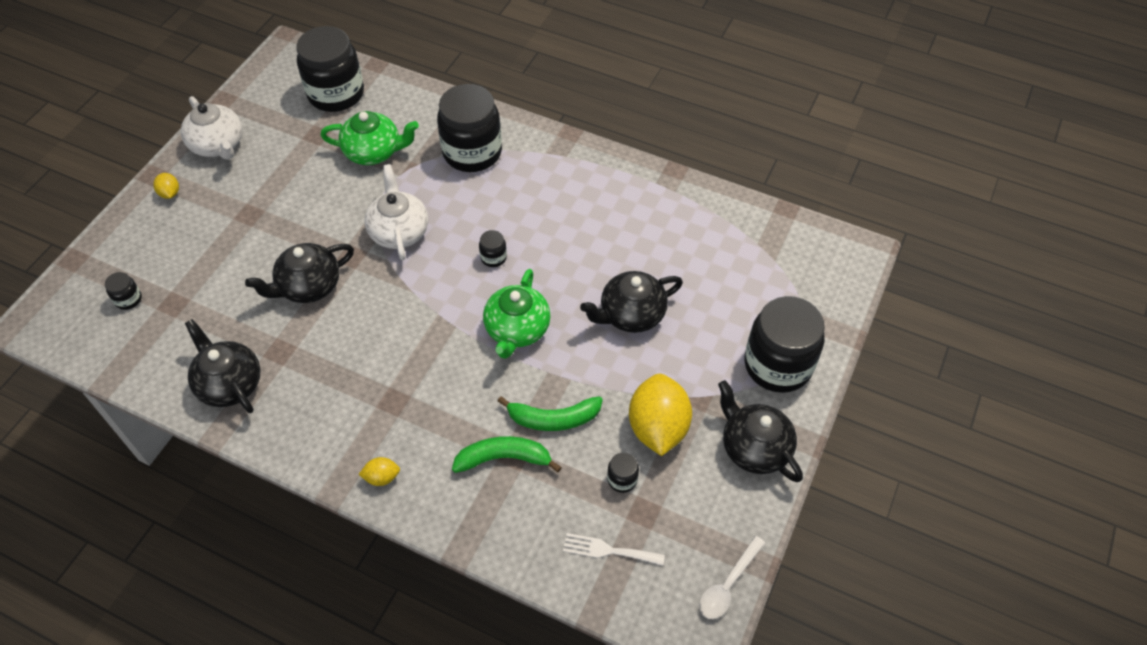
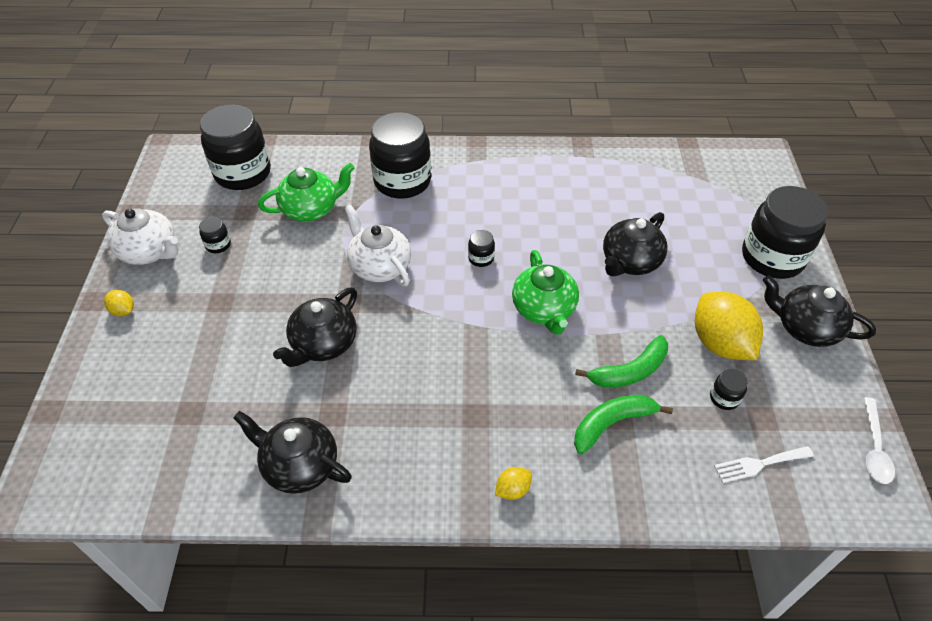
camera: 25 degrees left, 5 degrees down
black jar [105,272,142,310] -> black jar moved to [199,217,231,253]

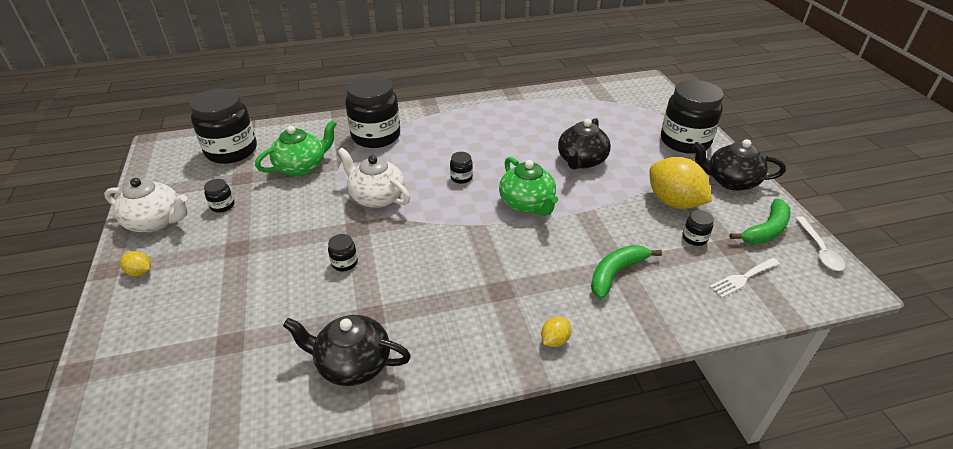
camera: 15 degrees left, 10 degrees down
black teapot [273,287,357,367] -> black jar [328,234,358,271]
green banana [575,335,668,388] -> green banana moved to [730,199,791,244]

